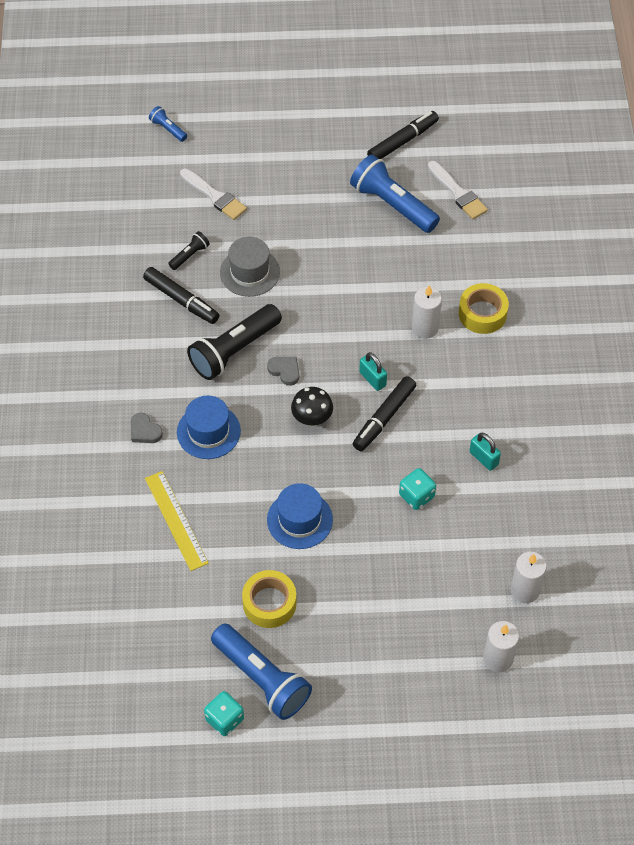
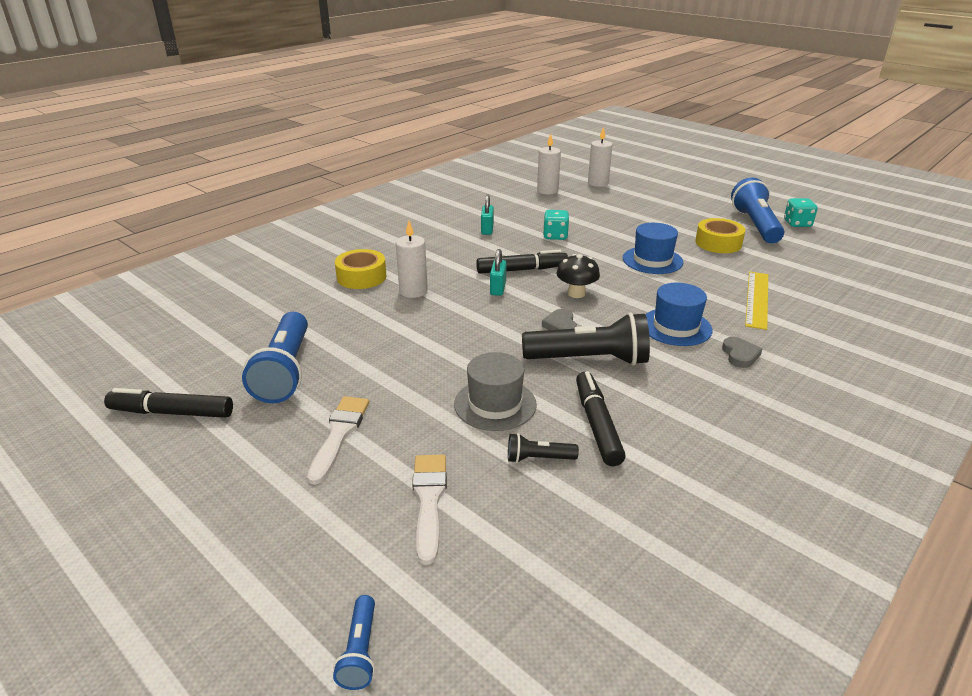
camera: 135 degrees left, 25 degrees down
white brush [428,161,488,219] -> white brush moved to [307,396,369,485]

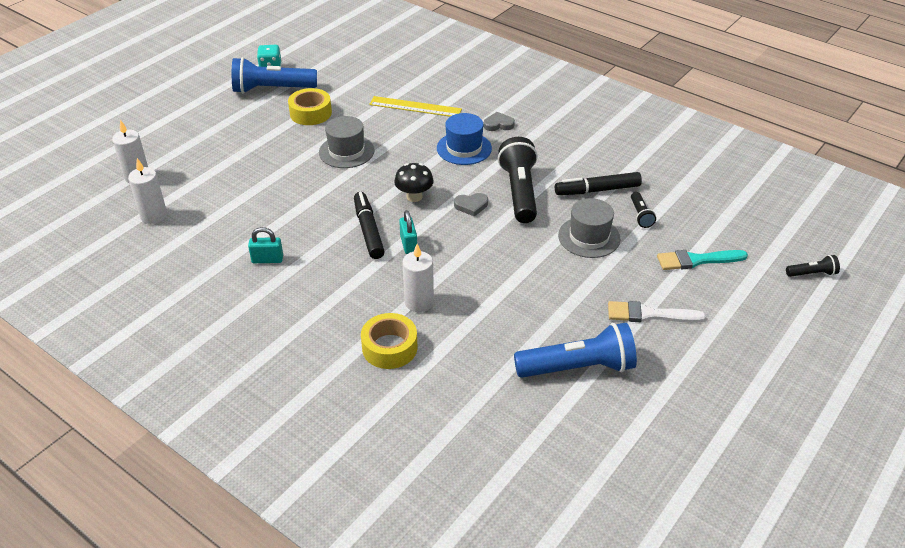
camera: 95 degrees left, 10 degrees up
black marker [104,388,233,418] -> none
blue flashlight [333,595,375,690] -> black flashlight [786,255,840,277]
white brush [412,455,447,565] -> turquoise brush [657,250,748,270]
turquoise padlock [490,249,507,296] -> turquoise padlock turned 75 degrees clockwise [399,210,417,254]
turquoise dice [543,210,569,240] -> none
blue hat [623,223,683,274] -> grey hat [319,116,375,168]

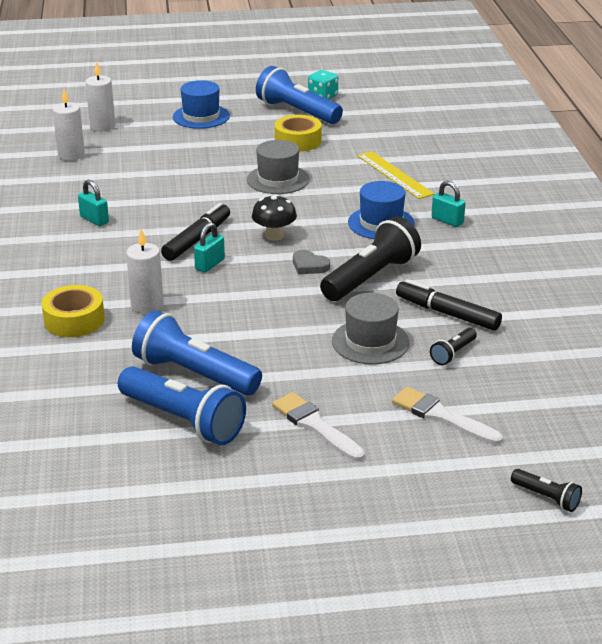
camera: 45 degrees right, 10 degrees down
grey heart [484,112,515,131] -> turquoise padlock [431,181,466,227]
turquoise brush [657,250,748,270] -> white brush [392,387,503,445]
none -> blue flashlight [132,310,262,396]
none -> blue hat [173,80,230,129]

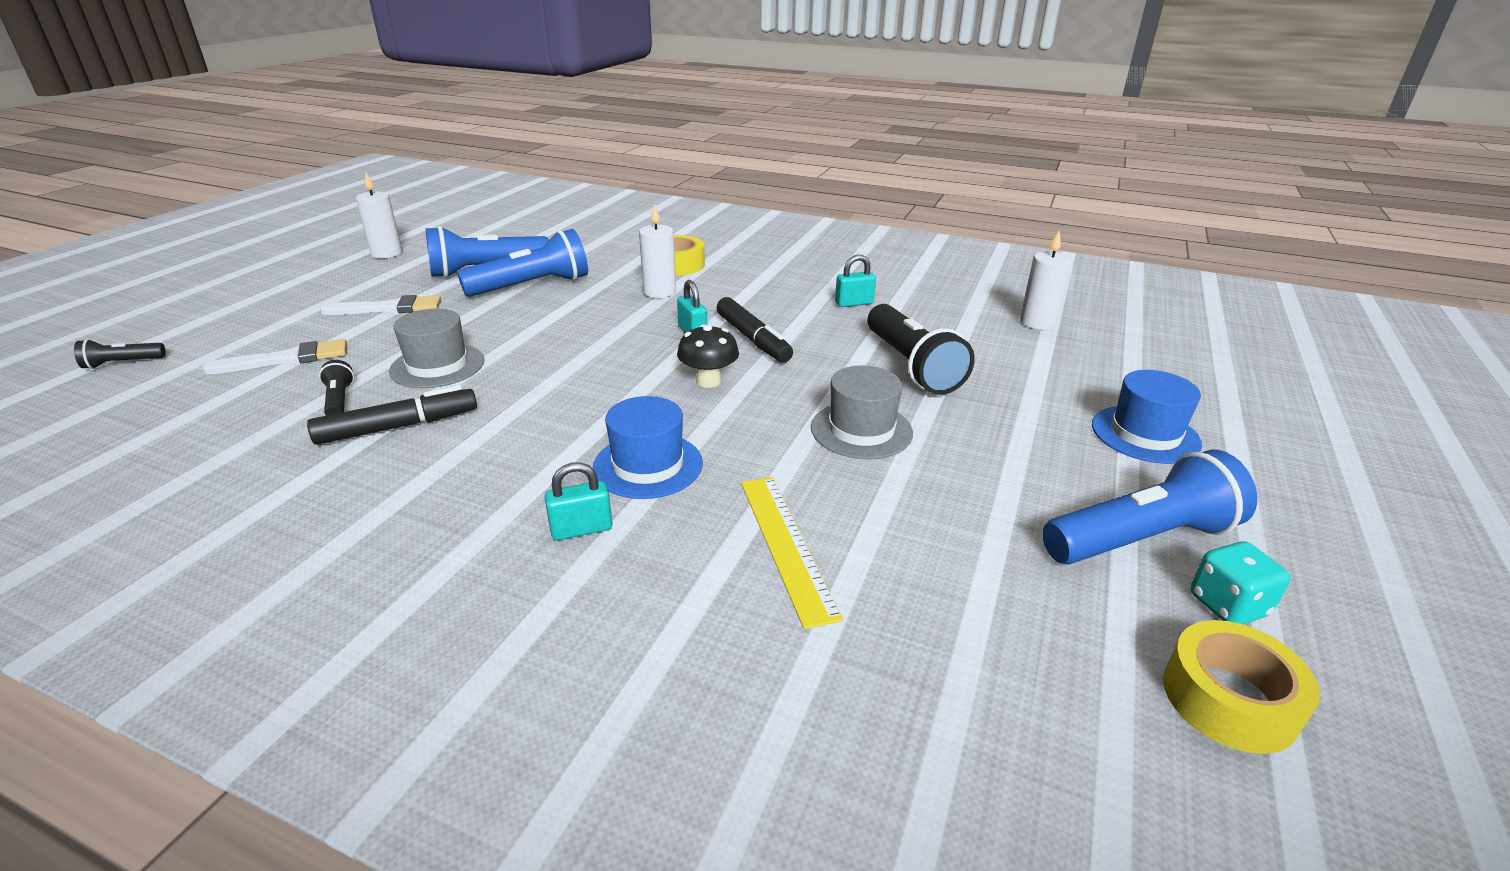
camera: 120 degrees right, 0 degrees up
white candle [85,61,115,131] -> white candle moved to [356,172,403,258]
yellow tape [275,115,322,152] -> yellow tape moved to [1163,620,1320,754]
grey heart [293,250,330,274] -> none
black flashlight [320,217,421,301] -> black flashlight moved to [867,304,975,395]
yellow ruler [357,151,434,199] -> yellow ruler turned 75 degrees clockwise [741,477,843,629]

